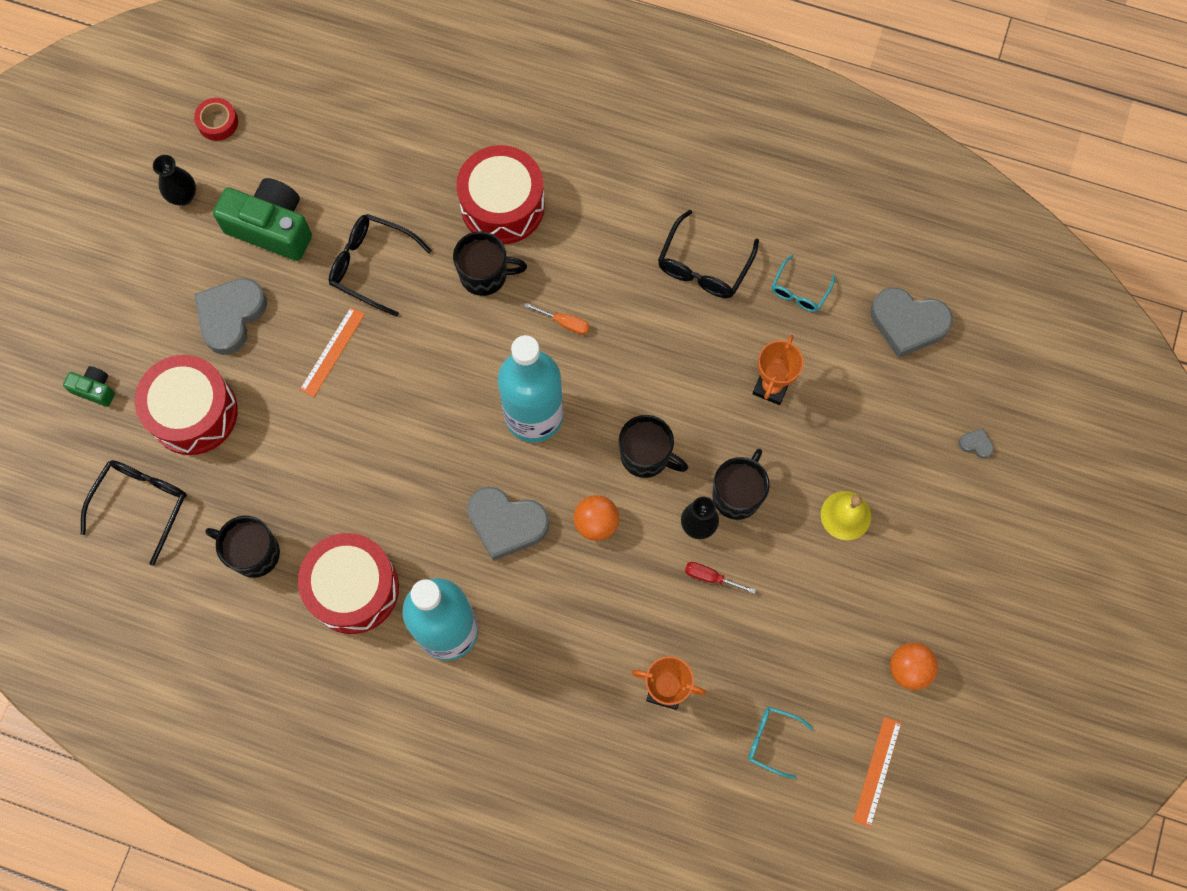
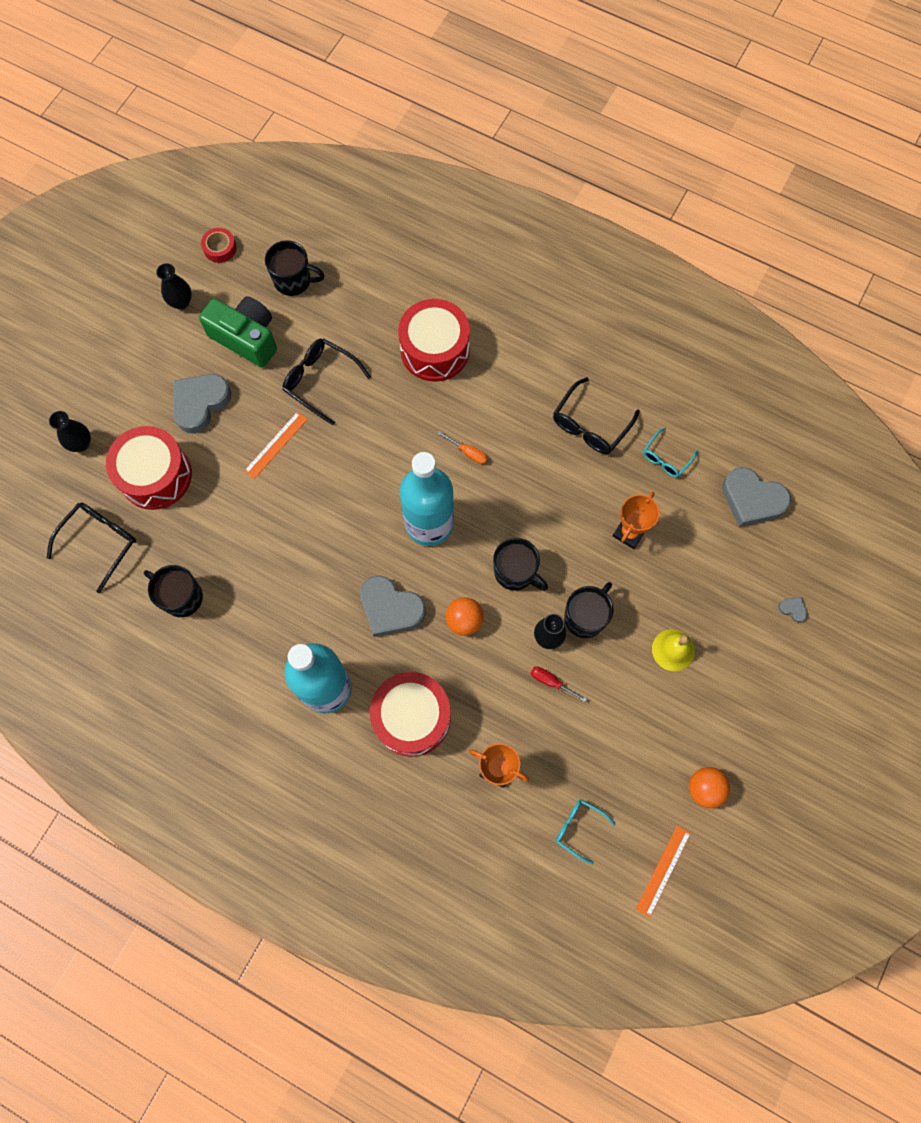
camera: 10 degrees right, 0 degrees up
green camera [63,366,115,407] -> black vase [49,411,91,452]
red drum [298,533,399,634] -> red drum moved to [370,672,451,757]
black mug [453,231,527,296] -> black mug moved to [265,240,325,296]

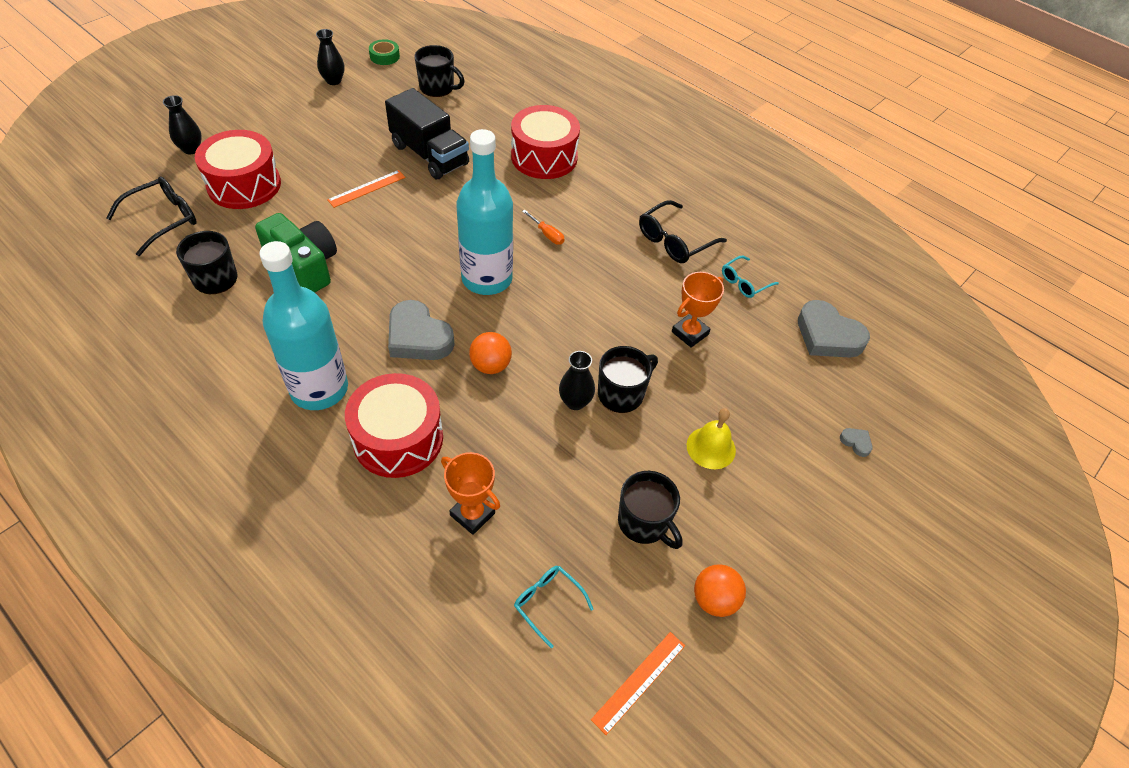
camera: 10 degrees right, 20 degrees down
grey heart [173,374,232,434] -> none
green camera [199,296,277,368] -> green camera moved to [255,213,337,293]
red tape [201,228,237,263] -> green tape [369,39,400,65]
black glasses [283,338,371,425] -> black truck [385,88,469,179]
black mug [493,538,548,591] -> black mug moved to [618,471,683,549]
red screwdriver [531,666,587,702] -> none

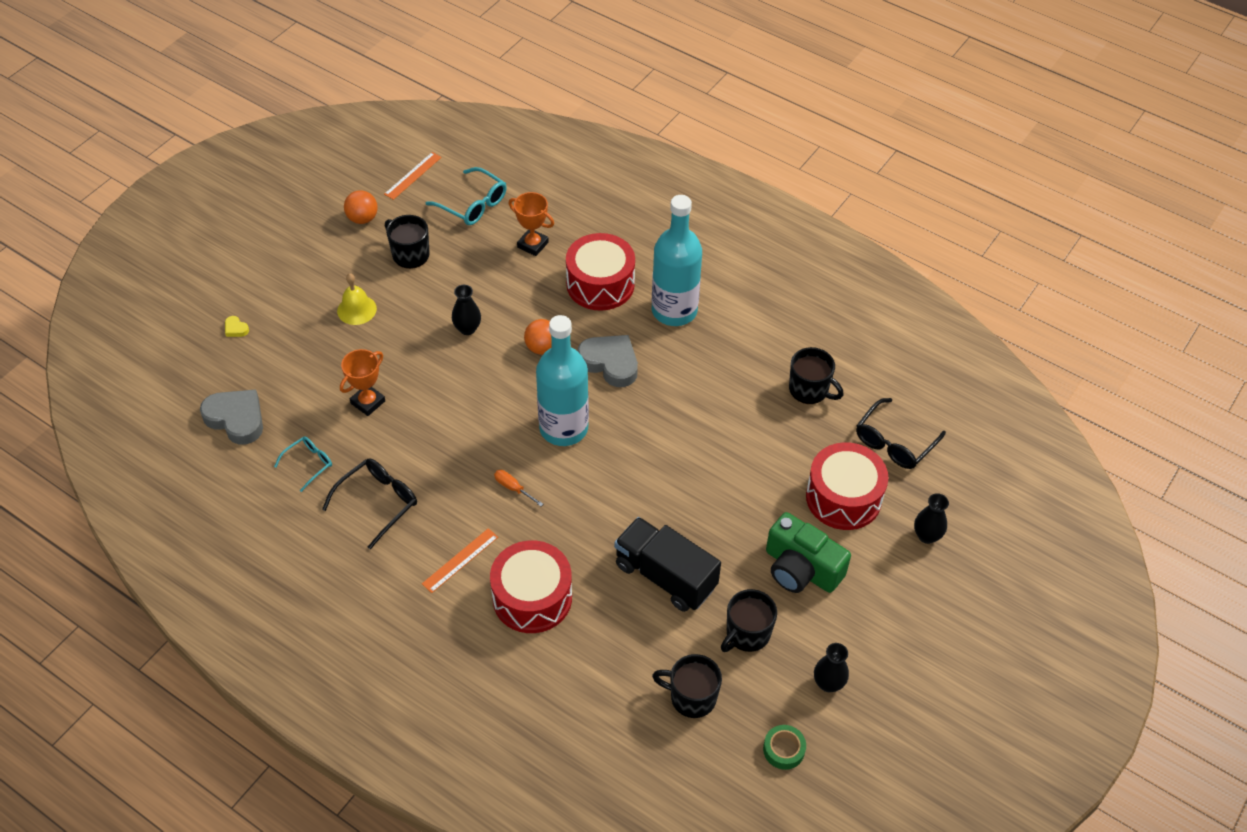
camera: 175 degrees right, 0 degrees up
green camera [255,213,337,293] -> green camera moved to [766,512,851,593]
orange ruler [327,170,406,208] -> orange ruler moved to [422,528,498,593]
turquoise glasses [514,566,594,648] -> turquoise glasses [426,167,507,225], size x1.59
black mug [598,346,658,413] -> black mug moved to [721,589,777,652]
grey heart [840,428,873,457] -> yellow heart [225,316,249,337]

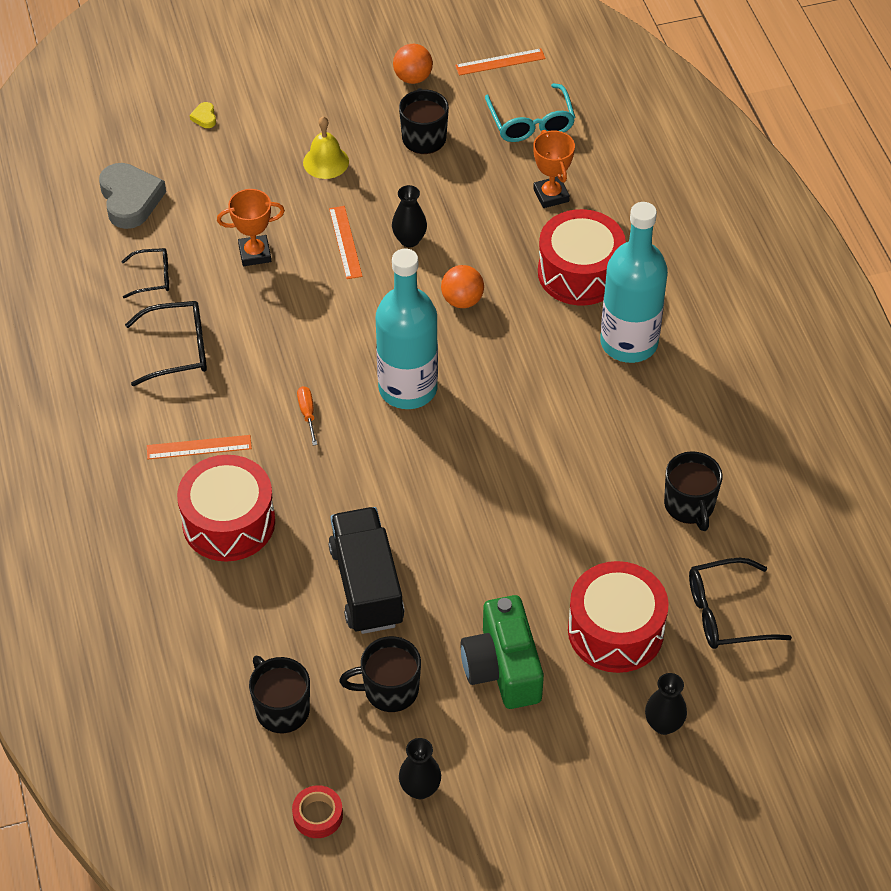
camera: 40 degrees right, 0 degrees up
turquoise glasses [274,437,332,492] -> black glasses [121,248,169,298]
grey heart [578,335,638,387] -> none
green tape [763,725,806,770] -> red tape [292,785,343,838]
none -> orange ruler [329,206,362,279]

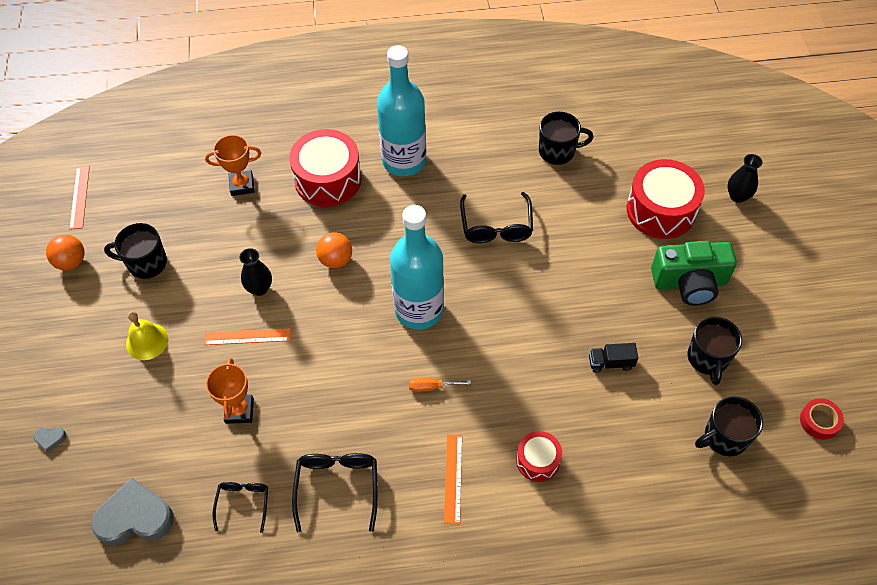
camera: 80 degrees left, 5 degrees up
red drum [177,455,275,562] -> red drum [516,431,562,482], size x0.54
yellow heart [189,102,216,128] -> grey heart [33,427,66,453]
black truck [328,507,405,634] -> black truck [589,343,638,373], size x0.46
black vase [399,738,441,799] -> none
turquoise glasses [485,83,575,142] -> none
black glasses [689,558,792,649] -> black glasses moved to [460,192,533,243]

